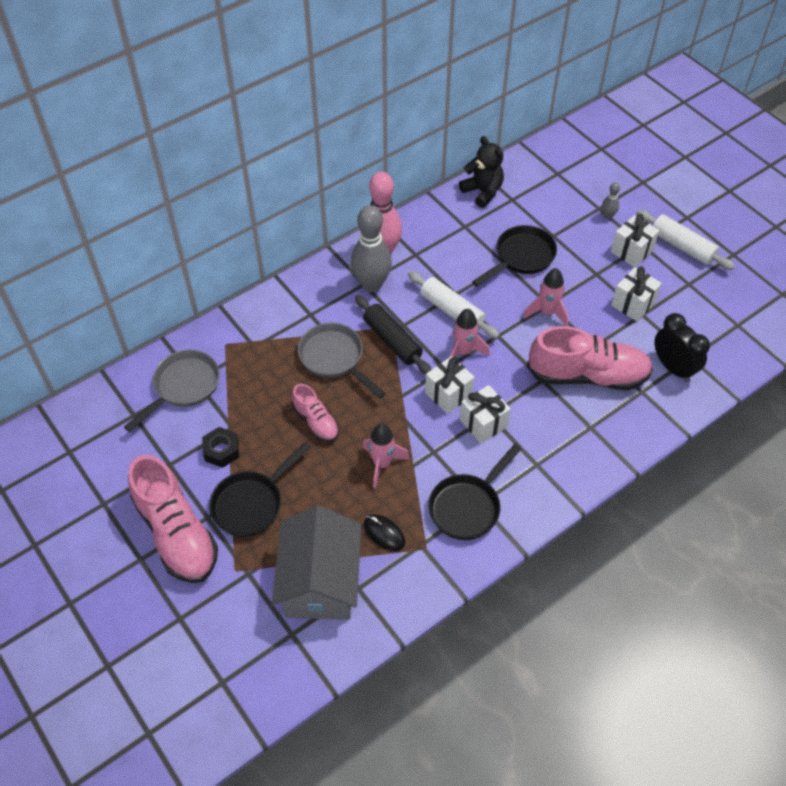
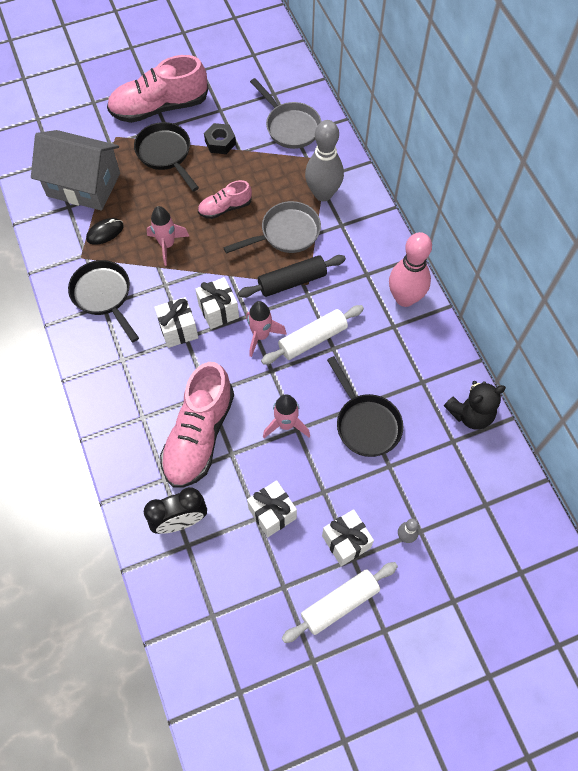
camera: 105 degrees right, 10 degrees up
grey bowling pin [351,205,392,292] -> grey bowling pin moved to [305,120,344,201]

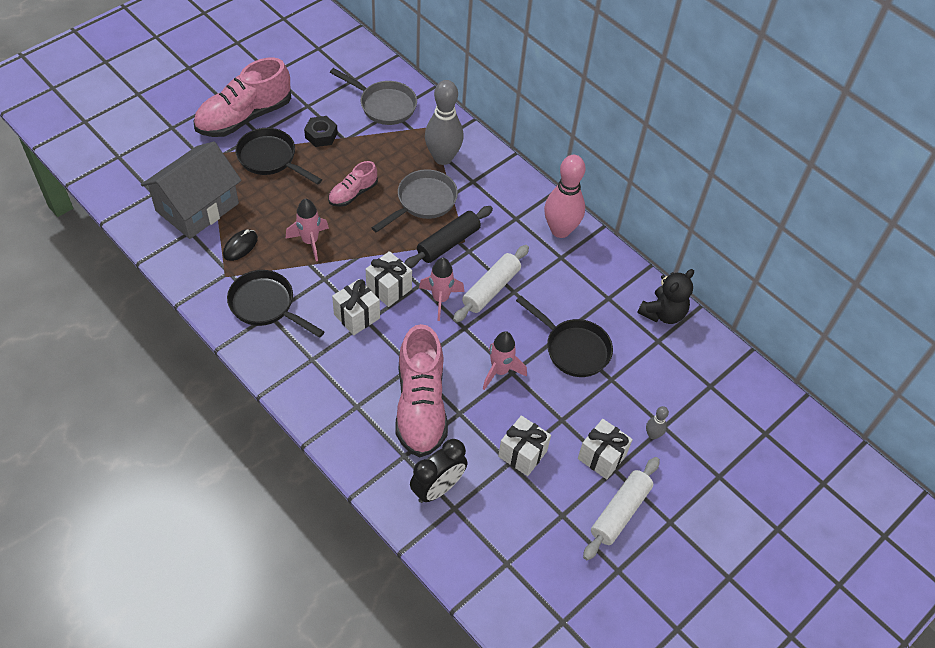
camera: 25 degrees left, 10 degrees down
grey house [31,130,120,211] -> grey house turned 45 degrees counterclockwise [141,141,242,239]

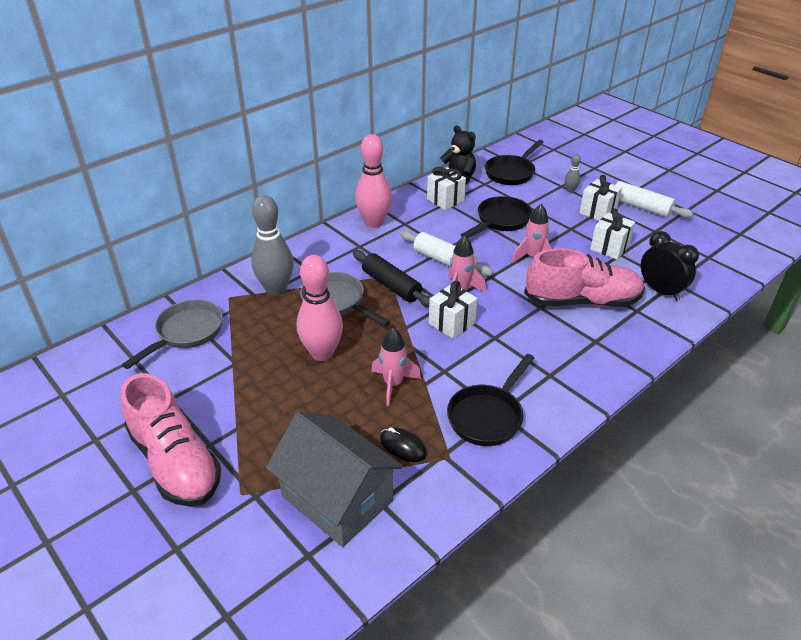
camera: 85 degrees left, 15 degrees down
black pan [236,128,322,185] -> black pan moved to [485,140,544,185]
black nut [304,116,338,147] -> none
pink shoe [328,161,378,207] -> pink bowling pin [297,255,343,361]
white gift [332,279,380,335] -> white gift moved to [427,167,466,210]

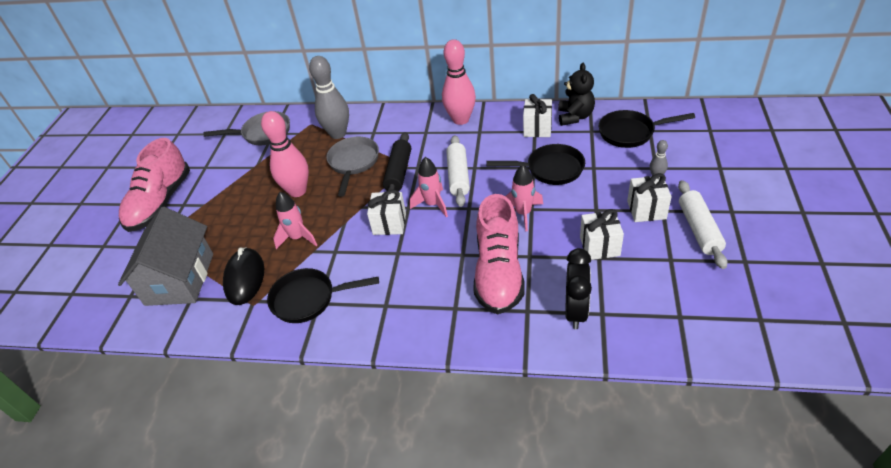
camera: 55 degrees right, 5 degrees up
black mouse [380,427,427,462] -> black mouse [223,247,264,305], size x1.64
pink shoe [524,248,645,307] -> pink shoe turned 45 degrees clockwise [474,194,525,314]

